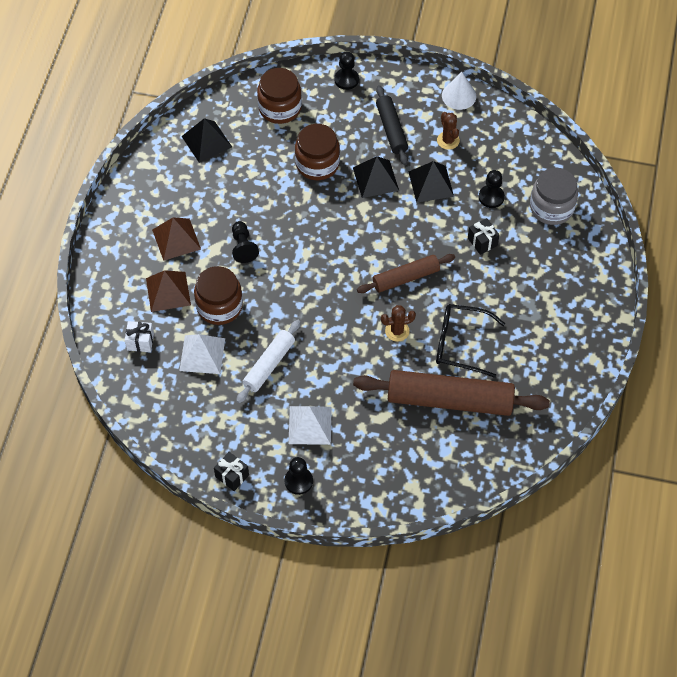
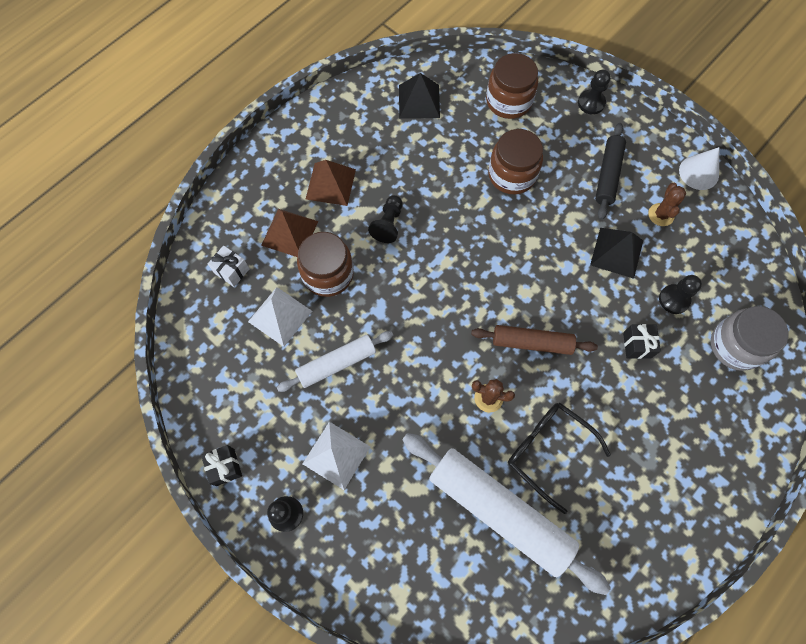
camera: 30 degrees right, 10 degrees up
black pyramid [353,156,399,198] -> none
brown rolling pin [353,370,550,416] -> white rolling pin [402,433,611,595]

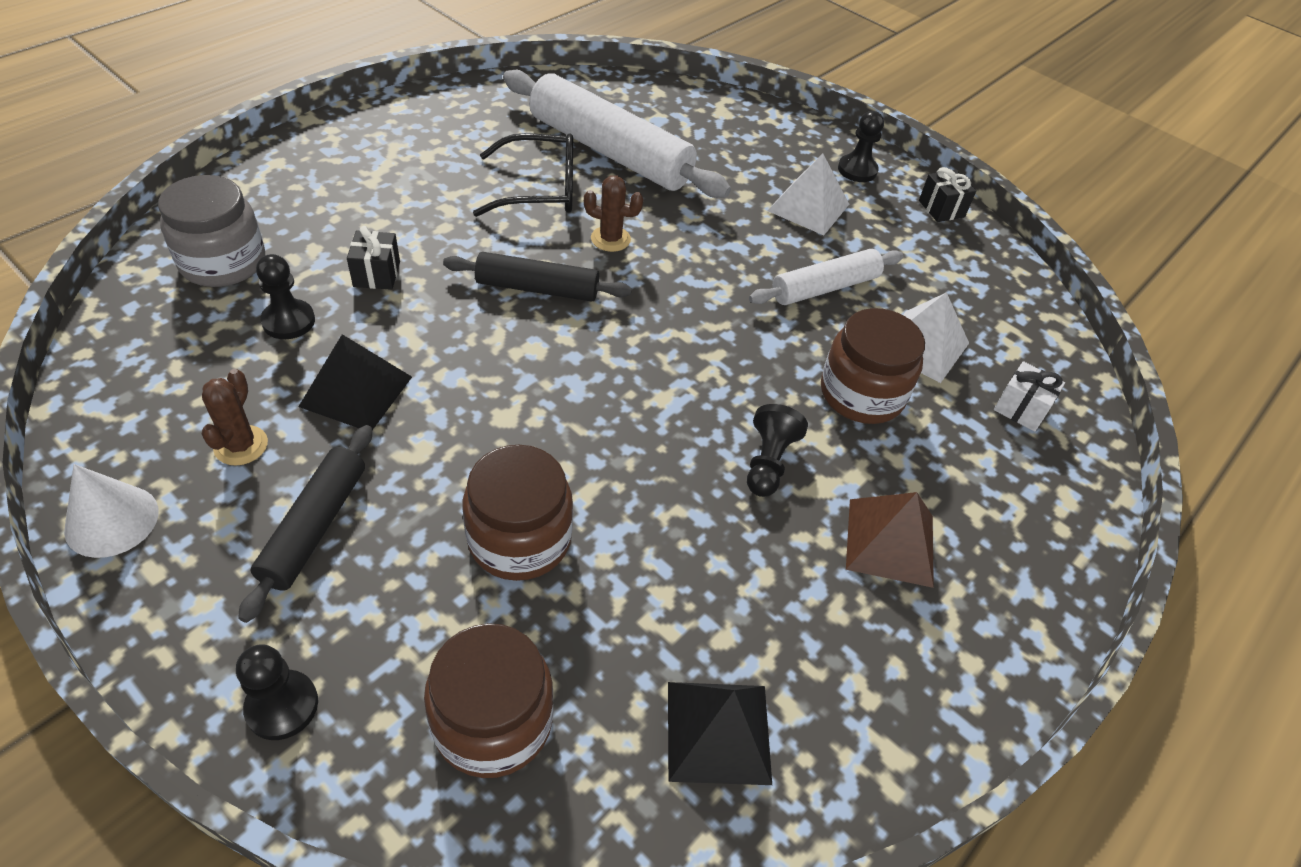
camera: 175 degrees right, 20 degrees down
brown pyramid [261,209,318,257] -> none
brown rolling pin [471,325,598,355] -> black rolling pin [443,252,632,302]
black glasses [508,402,611,514] -> black glasses turned 45 degrees counterclockwise [473,133,573,217]

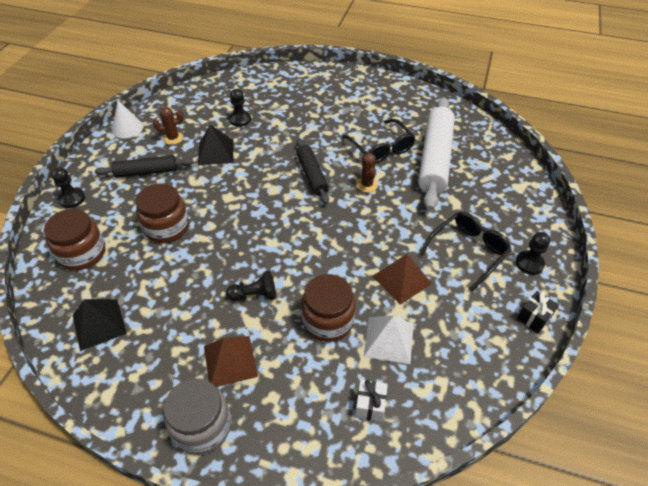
camera: 70 degrees right, 0 degrees up
grey jar [158,175,265,287] -> grey jar moved to [164,378,231,455]
black gift [347,226,400,290] -> none
white rolling pin [749,249,903,305] -> brown pyramid [373,254,432,305]
white pyramid [768,154,849,235] -> black glasses [420,212,512,292]

